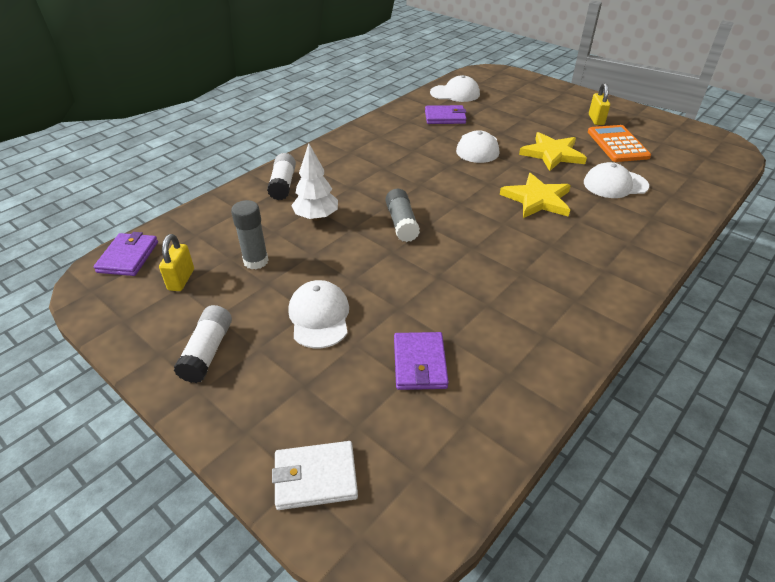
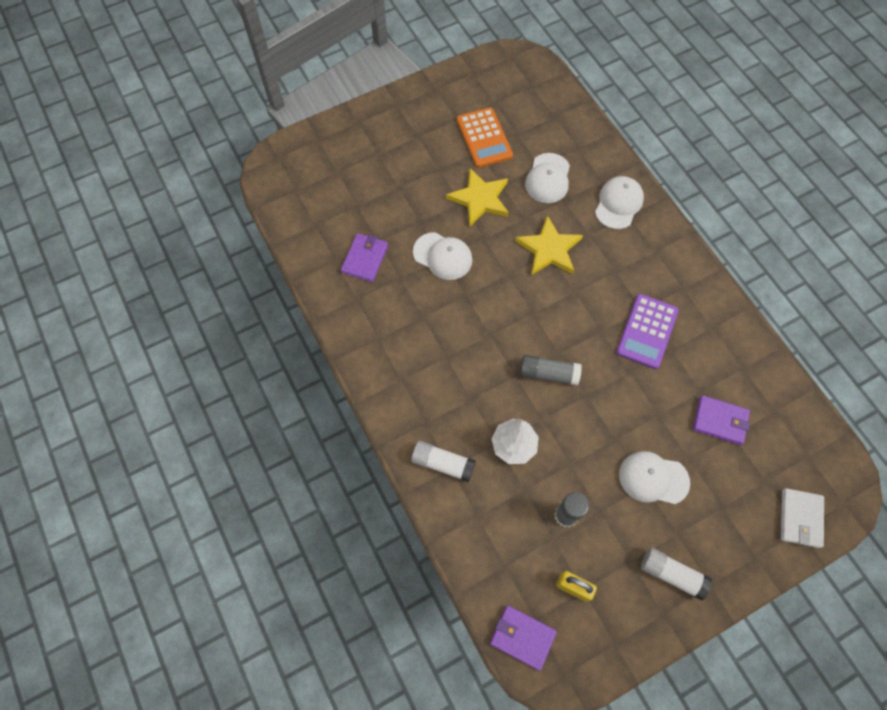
camera: 70 degrees left, 25 degrees up
white cap [430,75,480,102] -> white cap moved to [595,176,644,229]
orange calculator [588,125,651,162] -> orange calculator turned 120 degrees counterclockwise [457,107,513,168]
yellow padlock [589,83,610,125] -> none
none -> purple calculator [616,294,679,369]

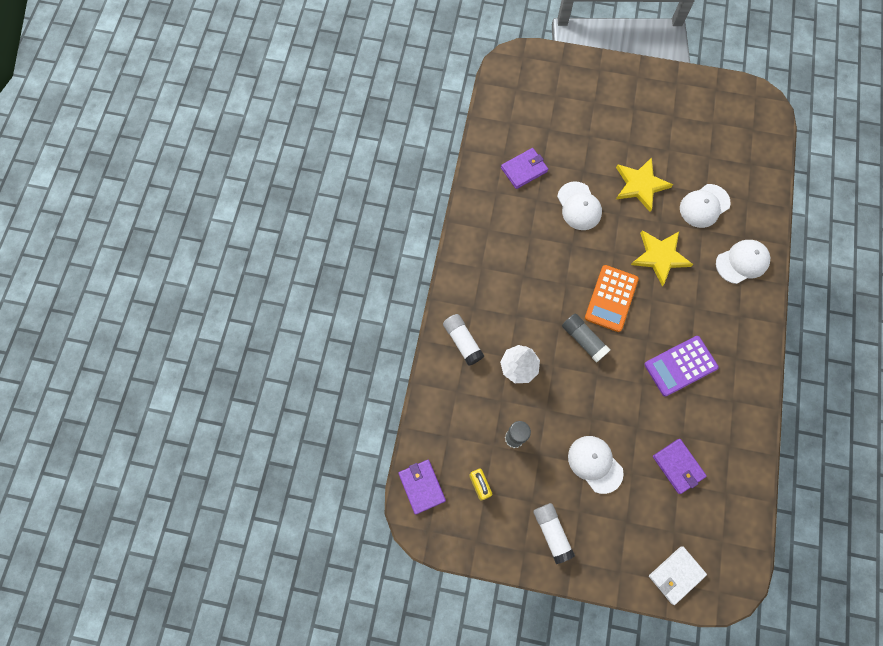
camera: 40 degrees right, 5 degrees up
orange calculator [457,107,513,168] -> orange calculator moved to [585,265,639,332]

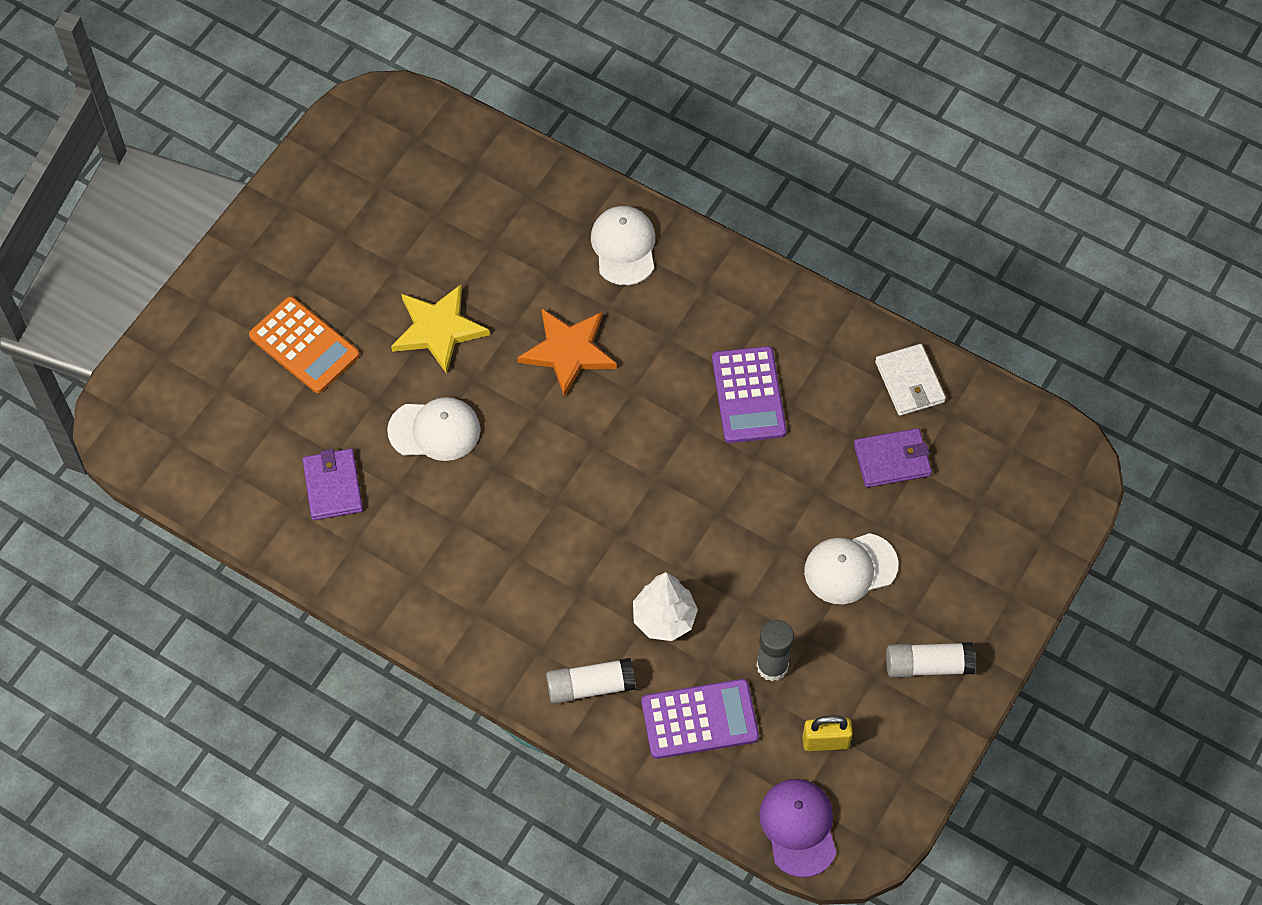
camera: 70 degrees left, 10 degrees down
purple wallet [398,460,446,515] -> purple cap [759,779,836,877]
grey glue stick [562,313,610,363] -> none
orange calculator [585,265,639,332] -> orange calculator moved to [249,296,360,393]
yellow star [631,230,693,286] -> orange star [517,309,617,397]
white wallet [649,546,707,605] -> white wallet moved to [875,344,946,416]
white cap [680,184,731,228] -> none
none -> purple calculator [641,679,759,759]

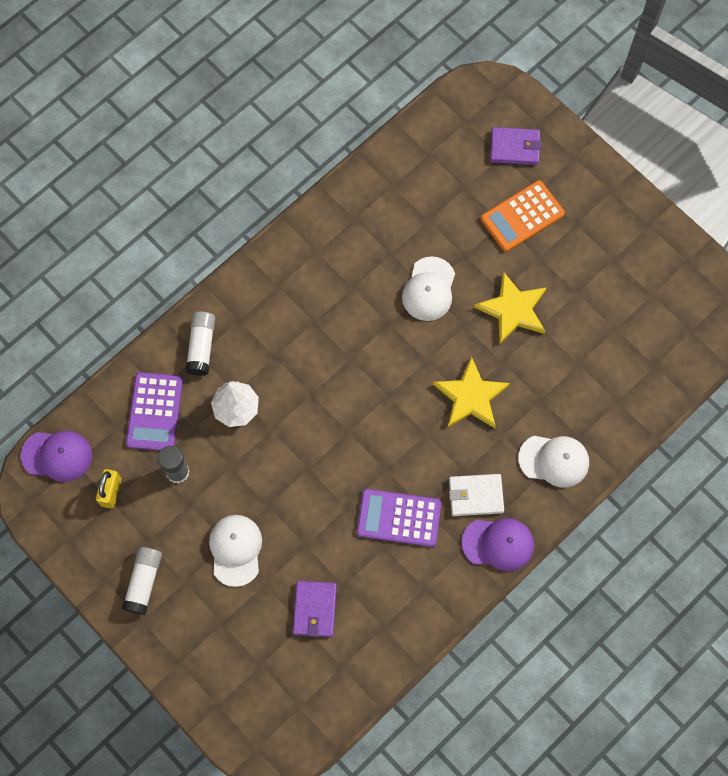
camera: 105 degrees right, 10 degrees up
purple wallet [302,449,363,520] -> purple wallet moved to [490,127,541,165]
orange star [517,309,617,397] -> yellow star [433,356,510,428]
white wallet [875,344,946,416] -> white wallet moved to [449,474,504,516]
none -> purple cap [462,518,534,571]

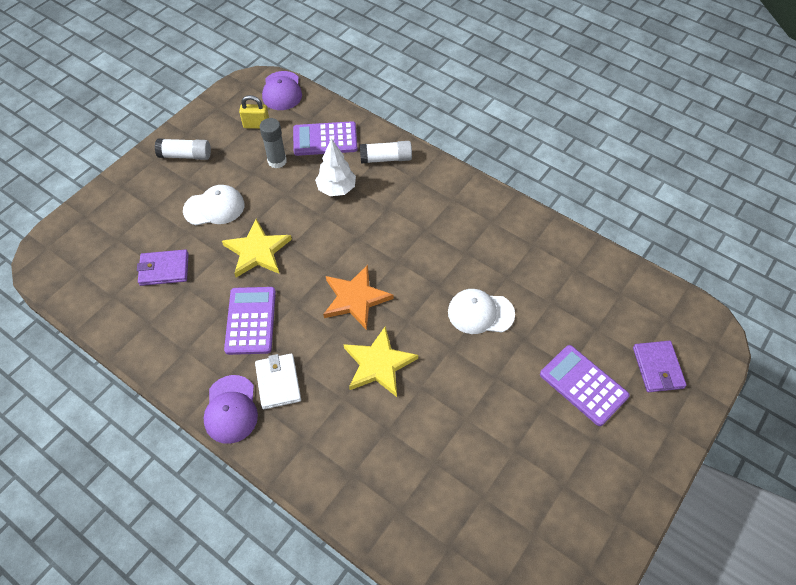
camera: 80 degrees right, 15 degrees down
yellow star [474,271,547,344] -> yellow star moved to [222,219,292,277]
orange calculator [480,180,565,252] -> purple calculator [540,345,630,426]
white cap [518,436,589,488] -> none
none -> orange star [323,265,393,330]

